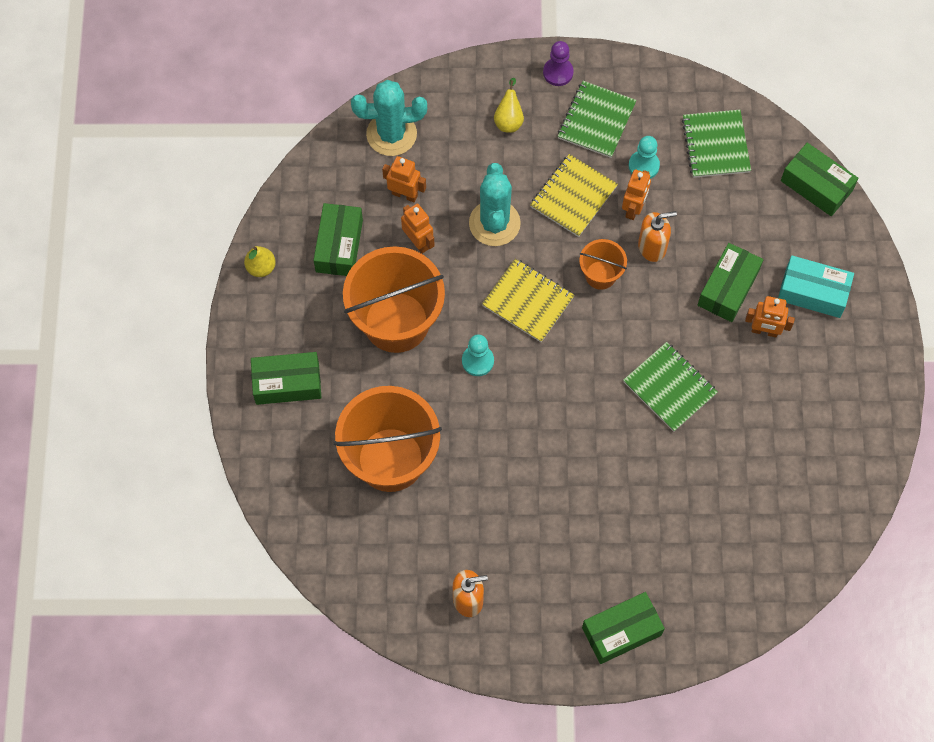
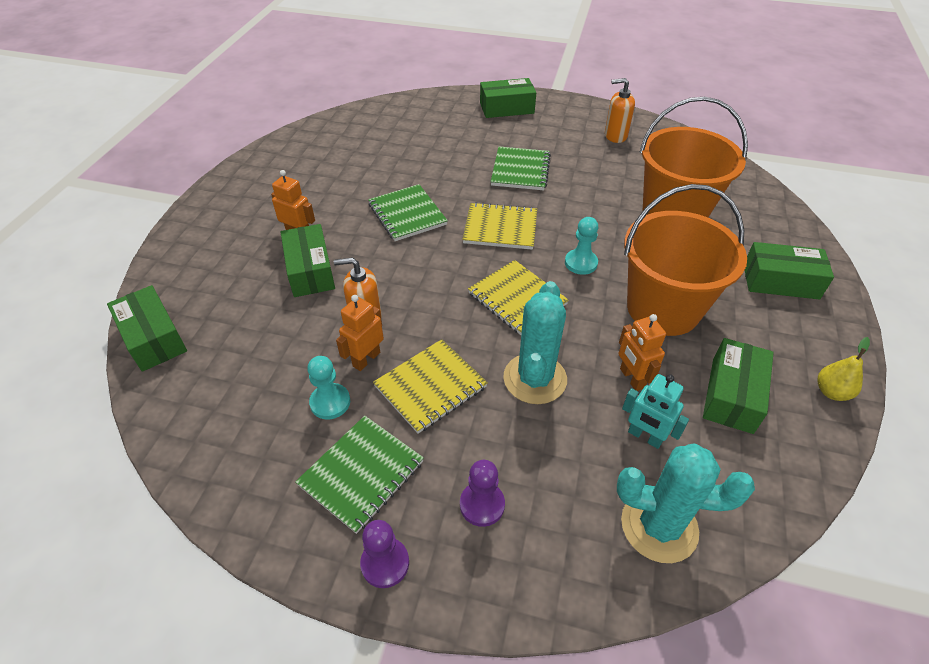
camera: 165 degrees left, 20 degrees down
orange robot [382,156,426,202] -> turquoise robot [622,374,689,449]
yellow pear [494,78,524,133] -> purple pawn [460,460,505,527]
orange bucket [579,239,627,290] -> none
green notebook [682,110,751,178] -> green notebook moved to [491,146,551,190]
green box [698,243,763,322] -> green box turned 60 degrees counterclockwise [281,224,335,297]
turquoise box [778,256,854,318] -> none
none -> yellow notebook [462,202,537,250]

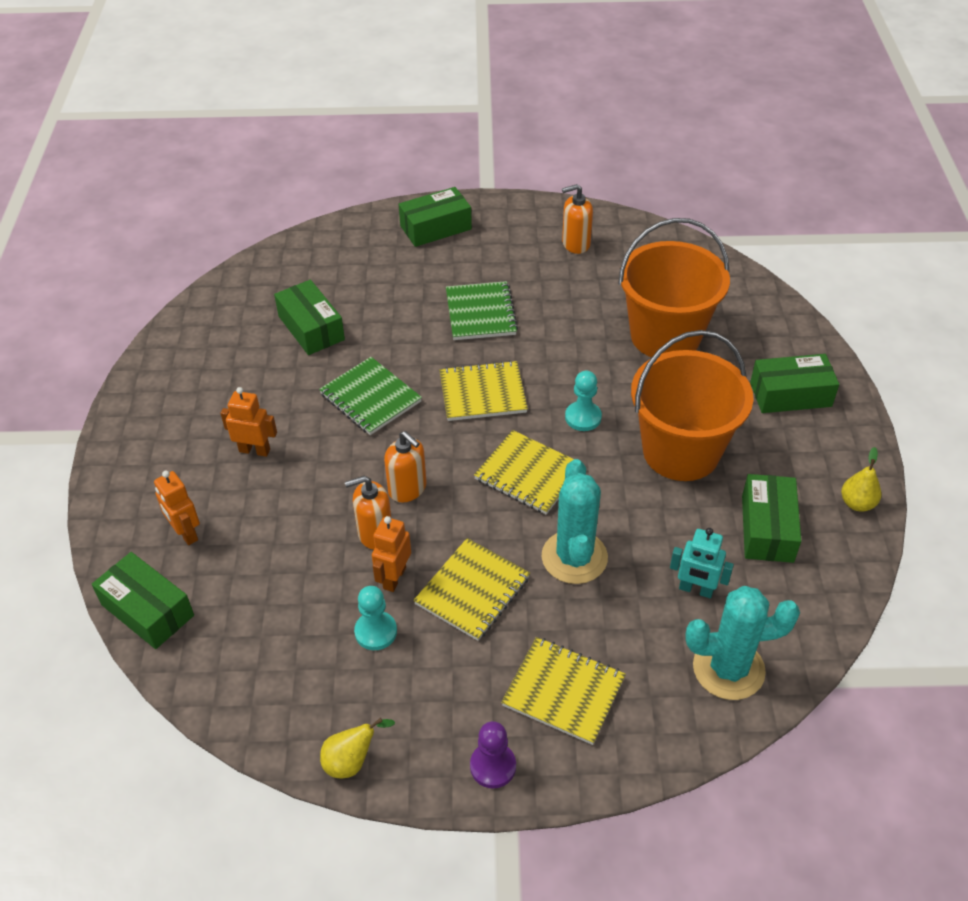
camera: 15 degrees left, 0 degrees up
green box [281,224,335,297] -> green box moved to [274,280,345,355]
green notebook [295,416,424,534] -> none
purple pawn [460,460,505,527] -> yellow notebook [501,637,626,745]
orange robot [618,314,666,391] -> orange robot moved to [154,471,200,545]
none -> yellow pear [320,718,395,778]
none -> orange soap dispenser [384,431,427,502]

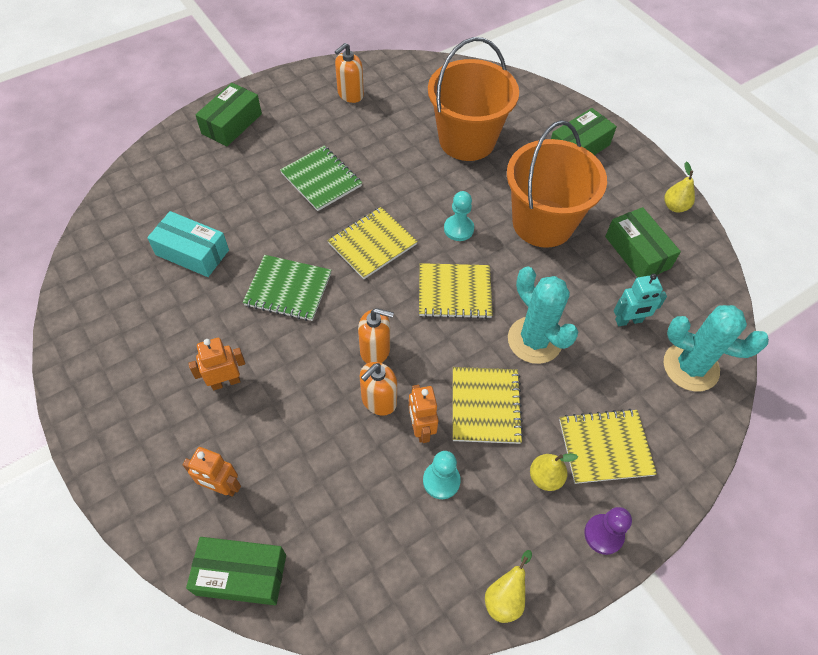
camera: 35 degrees left, 10 degrees up
green box [274,280,345,355] -> turquoise box [147,211,229,277]
turquoise cactus [685,586,800,700] -> turquoise cactus turned 60 degrees clockwise [664,305,769,391]
none -> yellow pear [530,453,578,491]

